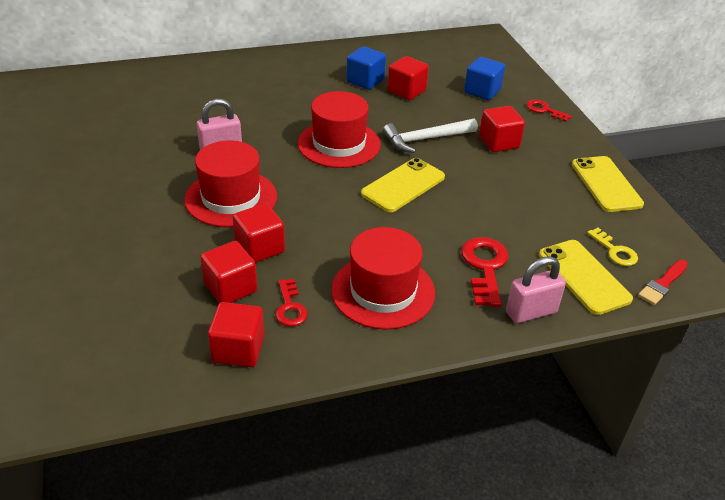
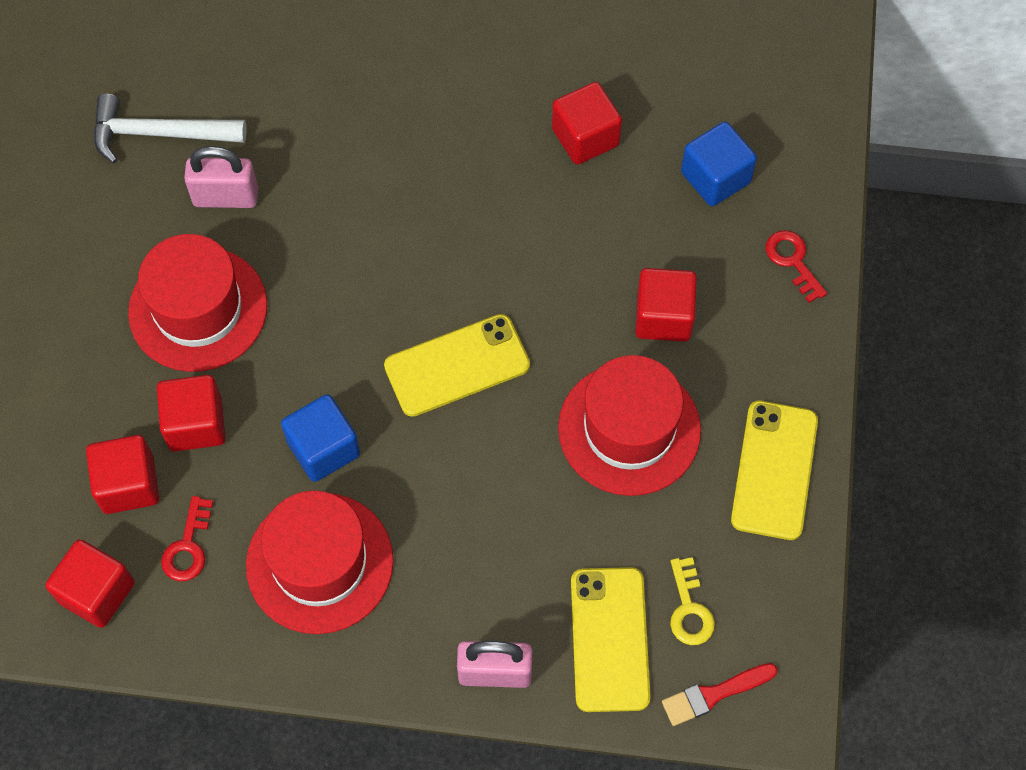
camera: 25 degrees right, 25 degrees up
red hat [298,91,381,168] -> red hat moved to [558,355,701,496]
blue cube [346,46,386,90] -> blue cube moved to [281,394,360,482]
white hammer [383,119,478,153] -> white hammer moved to [94,94,246,164]
red key [461,237,508,307] -> none

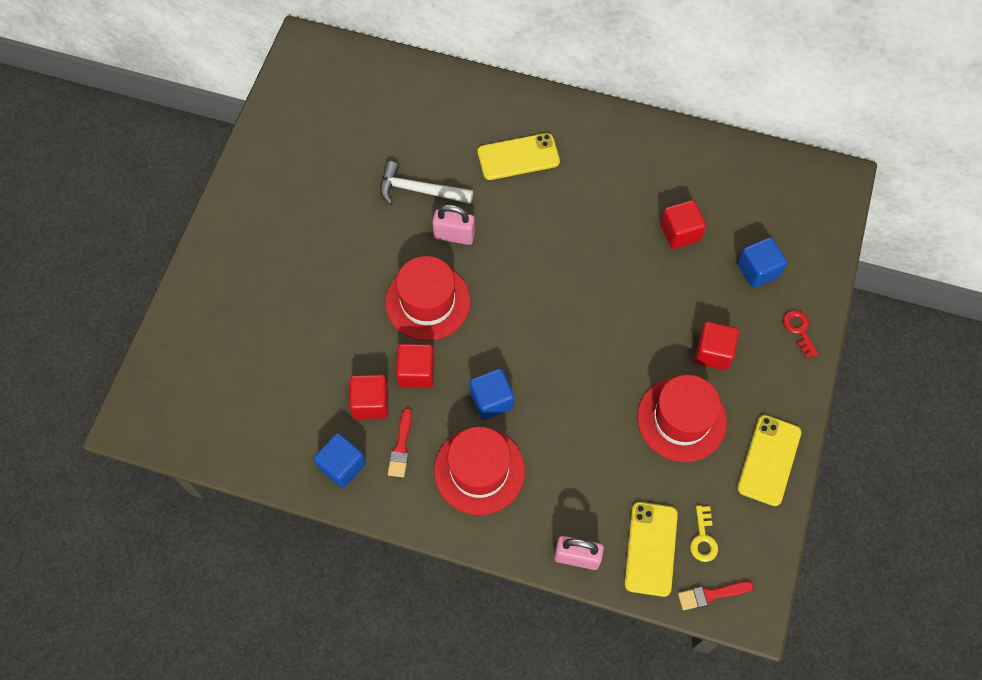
camera: 10 degrees right, 0 degrees up
red cube [45,539,135,628] -> blue cube [314,433,366,488]
red key [161,496,213,581] -> red brush [388,408,412,477]
yellow phone [384,314,530,417] -> yellow phone moved to [478,133,560,180]

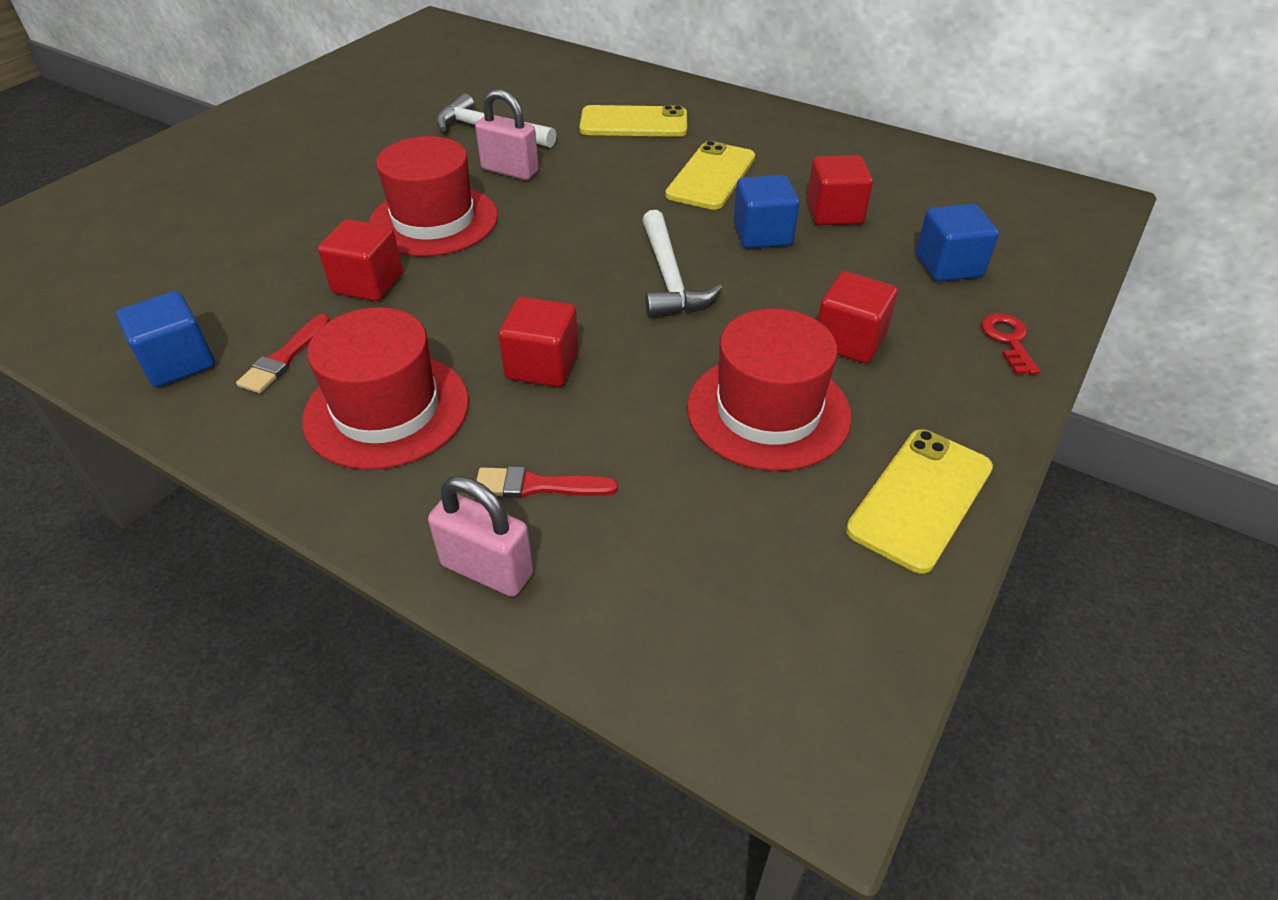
camera: 15 degrees right, 20 degrees down
red cube [349,374,388,419] -> red cube moved to [499,297,579,387]
blue cube [470,368,514,420] -> blue cube moved to [734,175,800,249]
yellow phone [624,502,678,597] -> yellow phone moved to [665,141,755,210]
red brush [678,581,754,610] -> red brush moved to [476,466,618,498]
yellow key [690,505,718,562] -> none
none -> white hammer [642,210,722,317]

